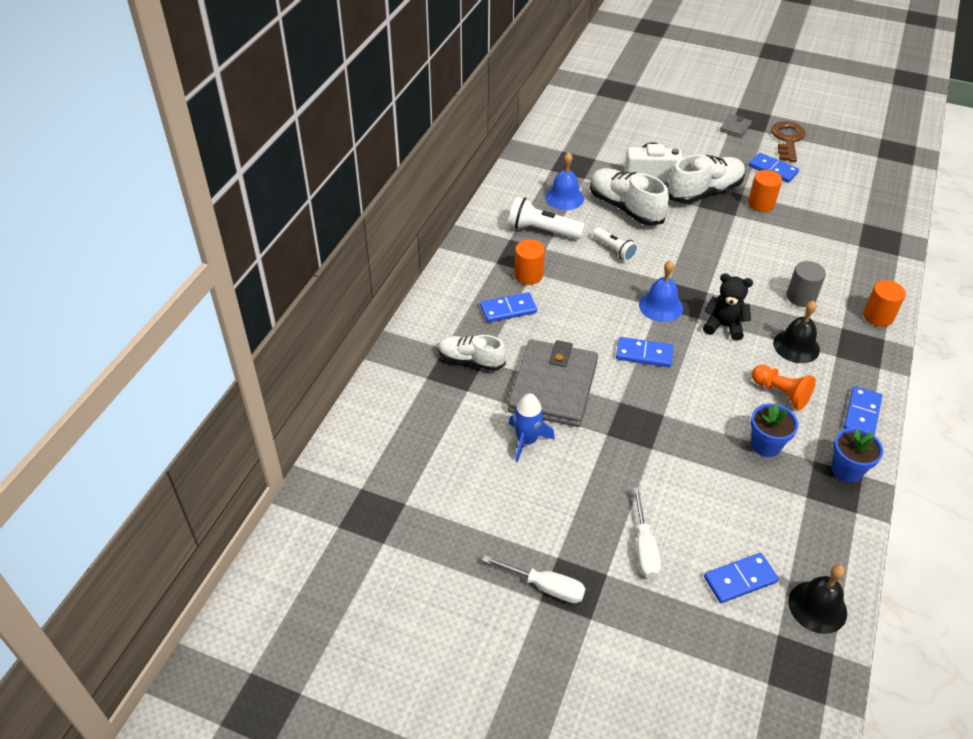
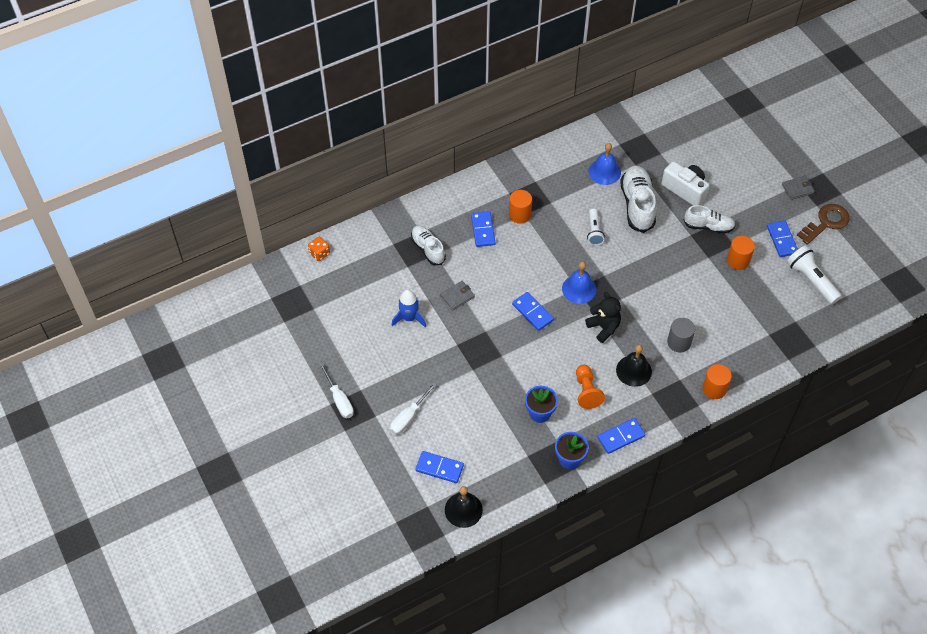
camera: 40 degrees right, 10 degrees up
blue domino [480,292,537,323] -> blue domino turned 60 degrees clockwise [471,211,496,247]
white flashlight [508,197,585,239] -> white flashlight moved to [787,246,842,304]
grey wallet [508,339,598,427] -> grey wallet [440,281,475,310], size x0.42
white shoe [667,155,746,204] -> white shoe [683,205,735,234], size x0.65
none -> orange dice [308,237,330,261]

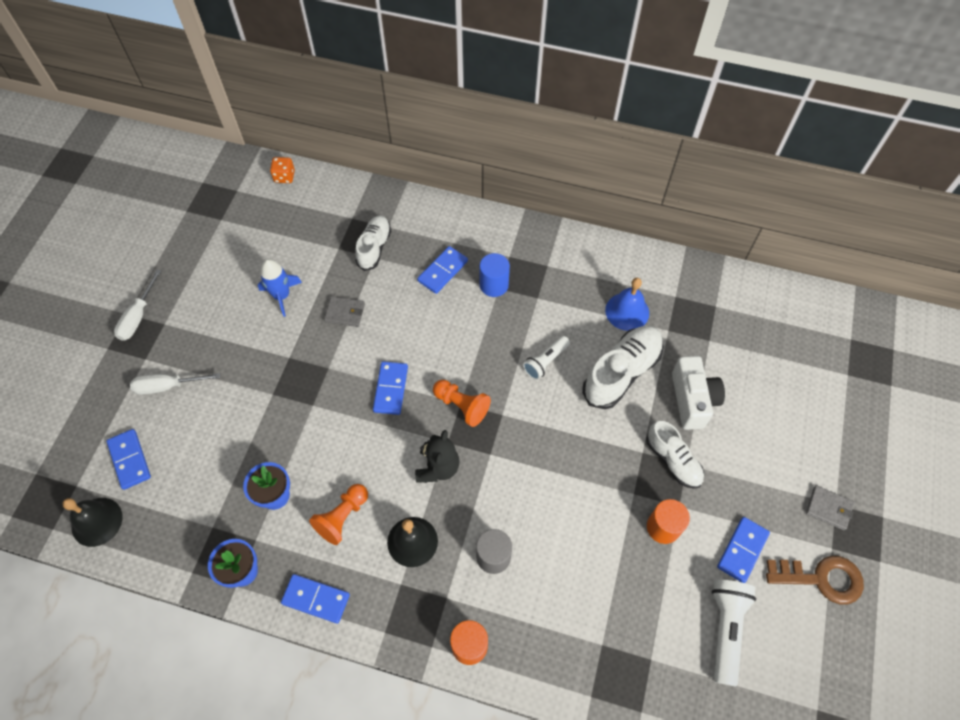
camera: 45 degrees right, 5 degrees up
orange cylinder [509,190,532,224] -> blue cylinder [480,253,510,297]
blue bell [562,262,596,304] -> orange pawn [433,380,491,427]

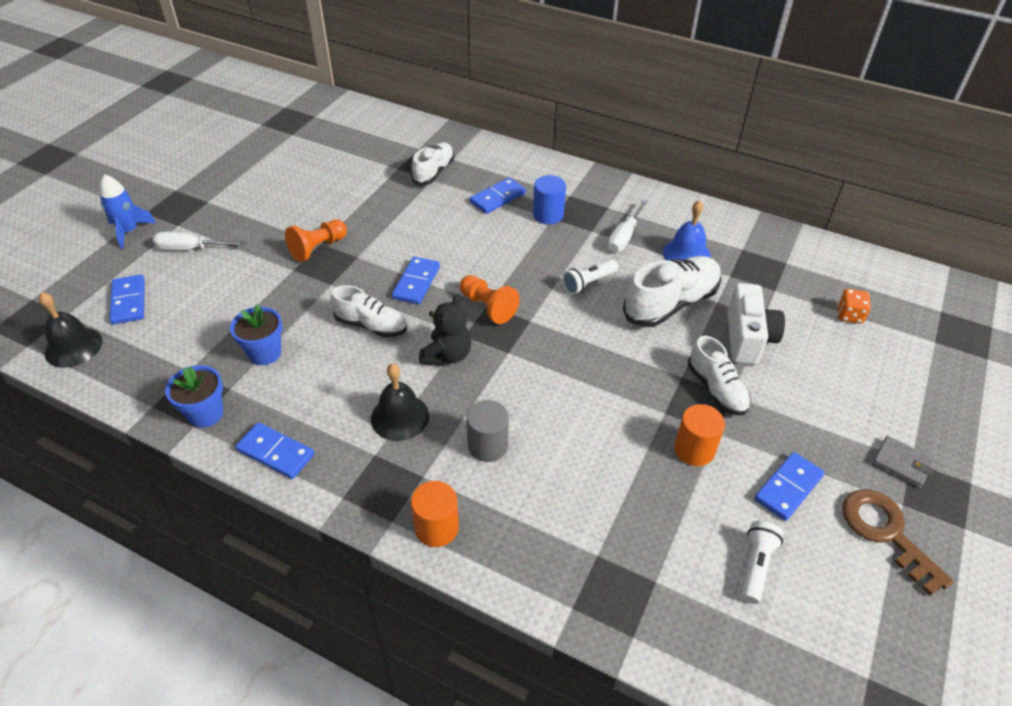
camera: 10 degrees right, 15 degrees down
white screwdriver [114,270,161,341] -> white screwdriver moved to [608,198,648,252]
blue rocket [258,259,302,317] -> blue rocket moved to [99,174,156,249]
orange dice [270,157,295,183] -> orange dice moved to [837,289,871,324]
orange pawn [309,484,368,545] -> orange pawn moved to [285,220,347,262]
grey wallet [324,296,365,327] -> none
white flashlight [712,580,756,687] -> white flashlight [741,521,783,604], size x0.65
brown key [766,556,864,605] -> brown key turned 135 degrees counterclockwise [842,489,954,596]
none -> white shoe [331,285,407,337]

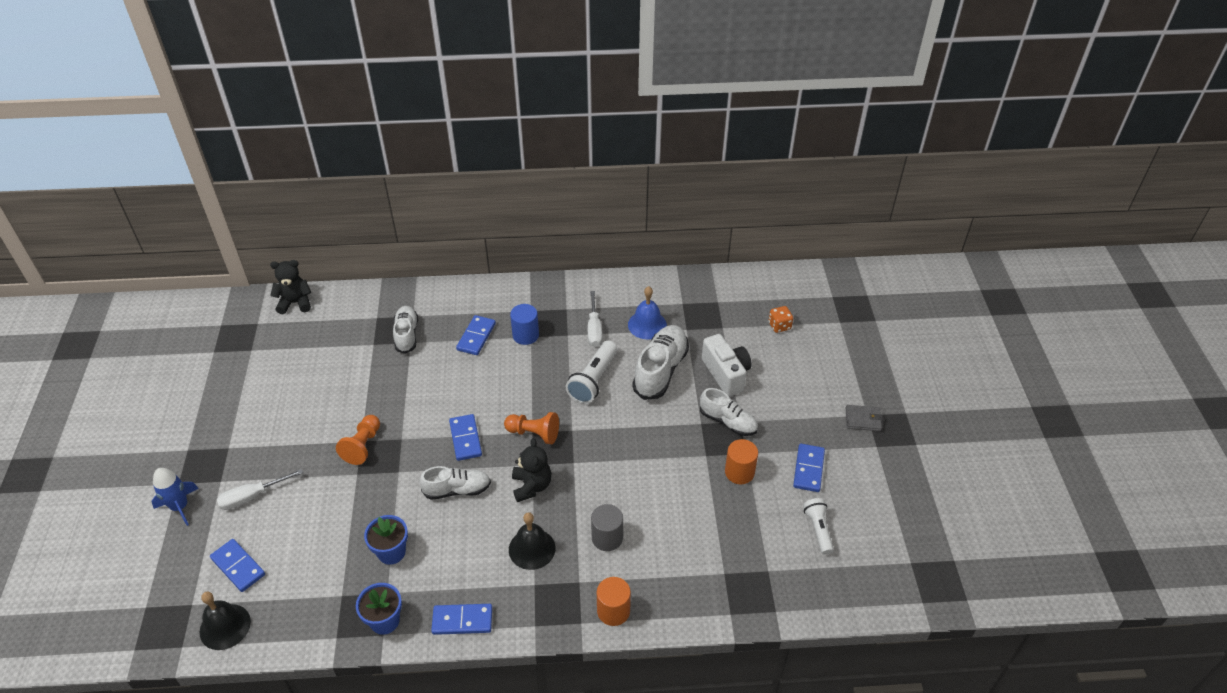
camera: 30 degrees left, 0 degrees up
white flashlight [562,259,618,295] -> white flashlight [566,340,617,404], size x1.54
brown key [842,489,954,596] -> none
none -> black teddy bear [270,260,311,314]

